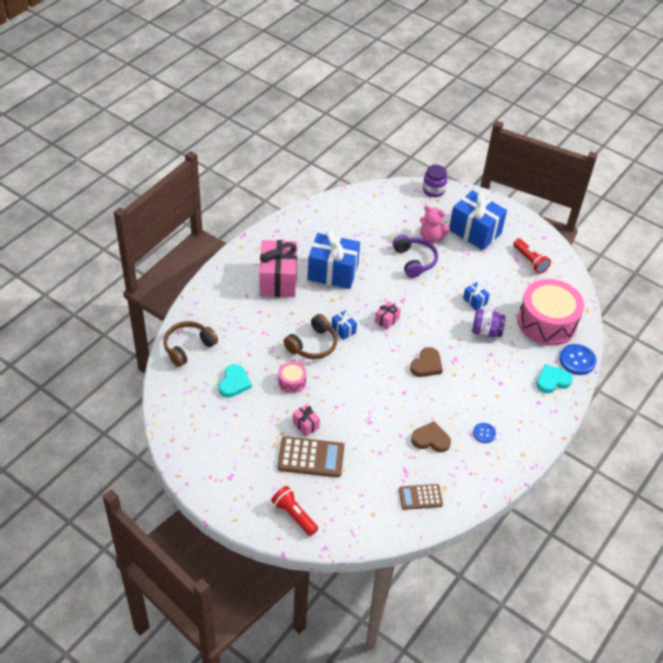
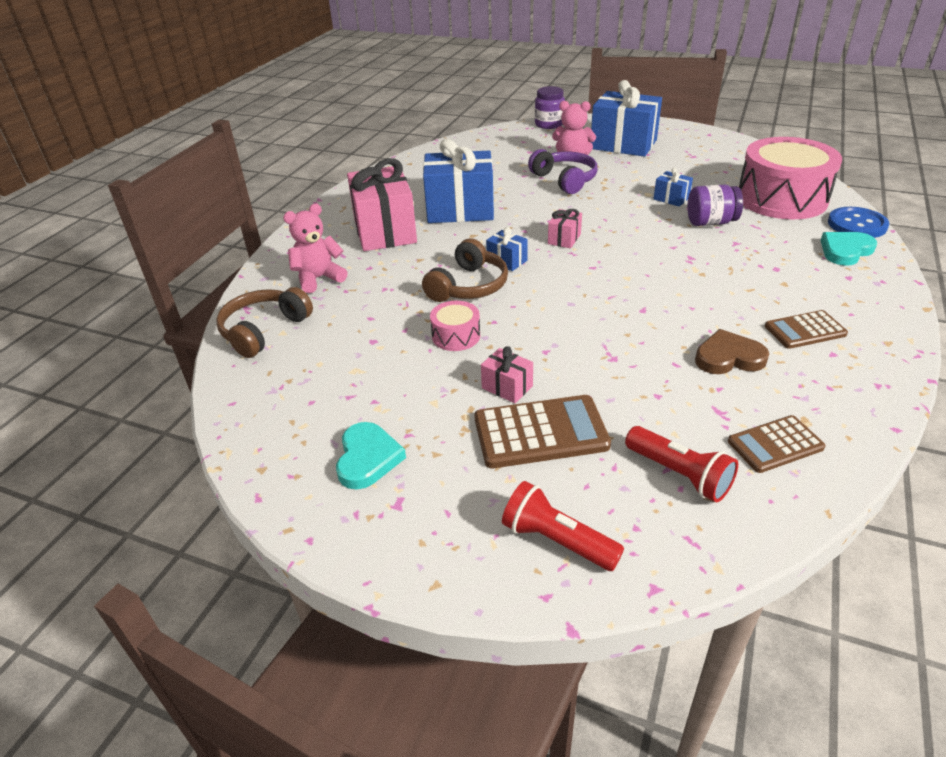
camera: 10 degrees left, 10 degrees down
turquoise heart [218,364,252,398] -> turquoise heart moved to [336,422,406,490]
brown heart [410,347,443,377] -> none
blue button [473,423,496,443] -> brown calculator [765,310,848,349]
red flashlight [513,239,551,274] -> red flashlight moved to [625,426,738,502]
none -> pink teddy bear [283,204,348,293]

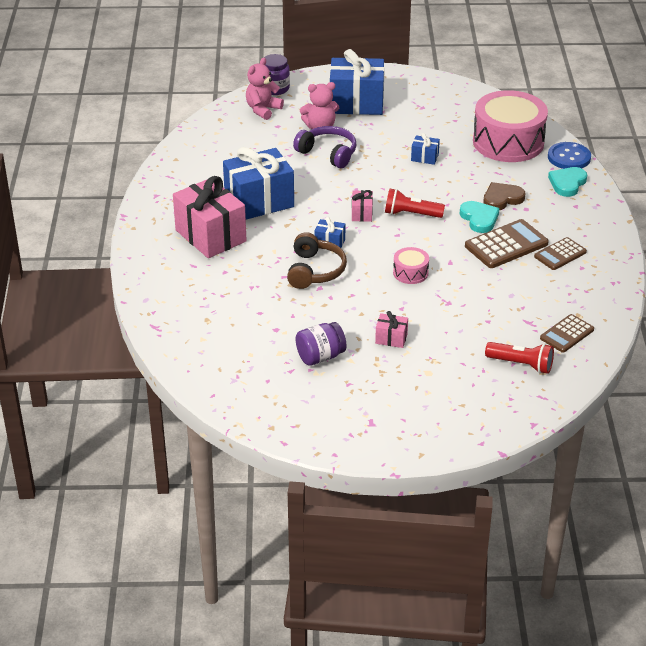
camera: 25 degrees left, 0 degrees up
brown headphones [216,287,313,358] -> none
pink teddy bear [283,204,348,293] -> pink teddy bear moved to [246,58,284,120]
turquoise heart [336,422,406,490] -> turquoise heart moved to [460,201,500,233]
pink drum [430,301,480,351] -> pink drum moved to [393,247,429,284]
brown calculator [474,395,611,468] -> brown calculator moved to [465,219,549,268]
red flashlight [502,481,624,571] -> red flashlight moved to [385,188,445,218]
purple jar [687,184,743,226] -> purple jar moved to [296,322,347,366]
brown heart [695,329,769,374] -> brown heart moved to [483,182,525,210]

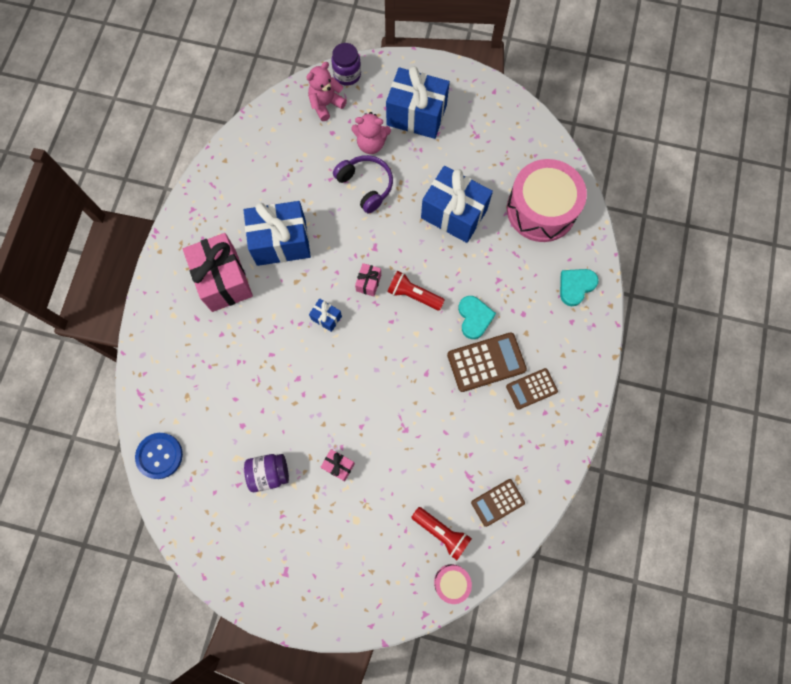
camera: 15 degrees right, 35 degrees up
brown headphones [287,232,347,289] -> none
pink drum [393,247,429,284] -> pink drum moved to [434,564,472,604]
blue gift [411,133,440,165] -> blue gift [421,166,493,243], size x2.27
brown heart [483,182,525,210] -> none
blue button [548,142,591,169] -> blue button moved to [135,433,183,479]

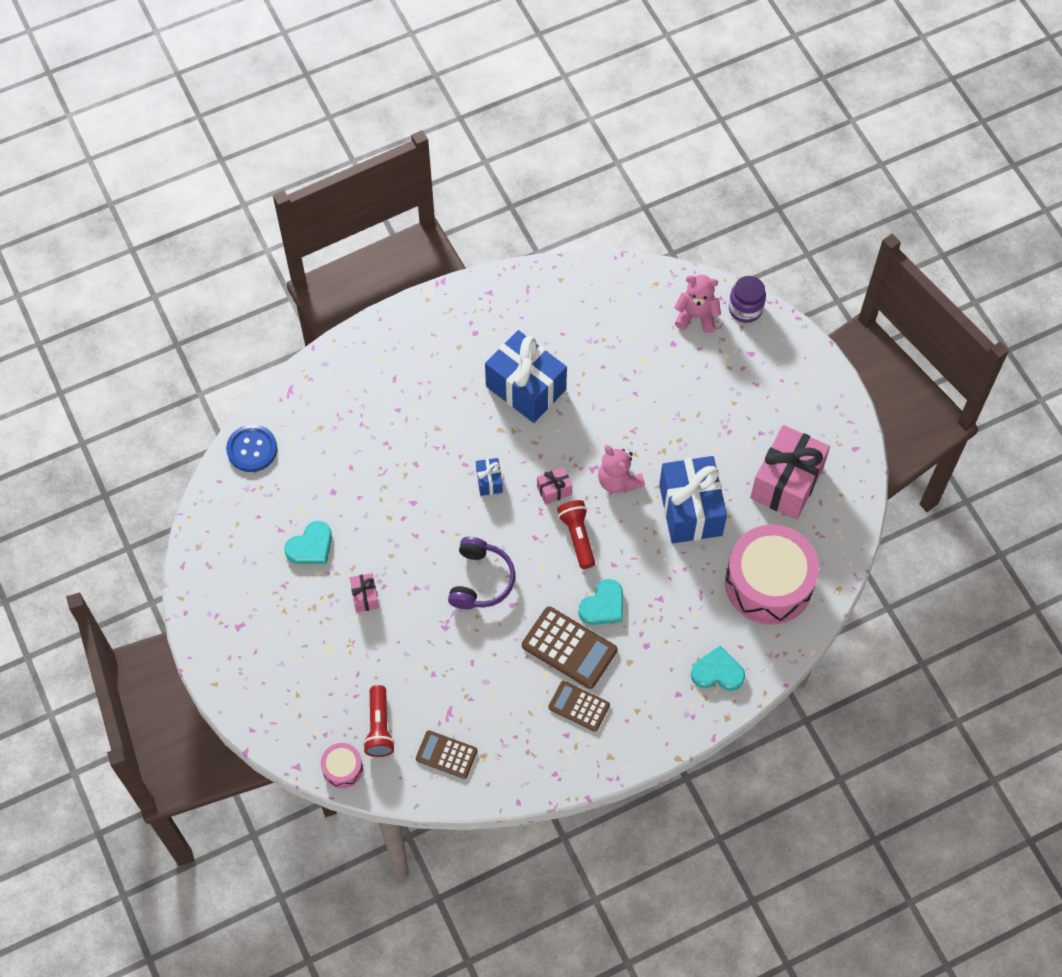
camera: 50 degrees right, 10 degrees down
pink gift [183,233,253,312] -> pink gift moved to [750,425,830,520]
purple jar [244,454,289,492] -> turquoise heart [284,521,332,564]
purple headphones [333,155,393,213] -> purple headphones moved to [448,537,515,609]
pink teddy bear [351,112,391,154] -> pink teddy bear moved to [598,445,645,493]
blue gift [386,66,450,139] -> none

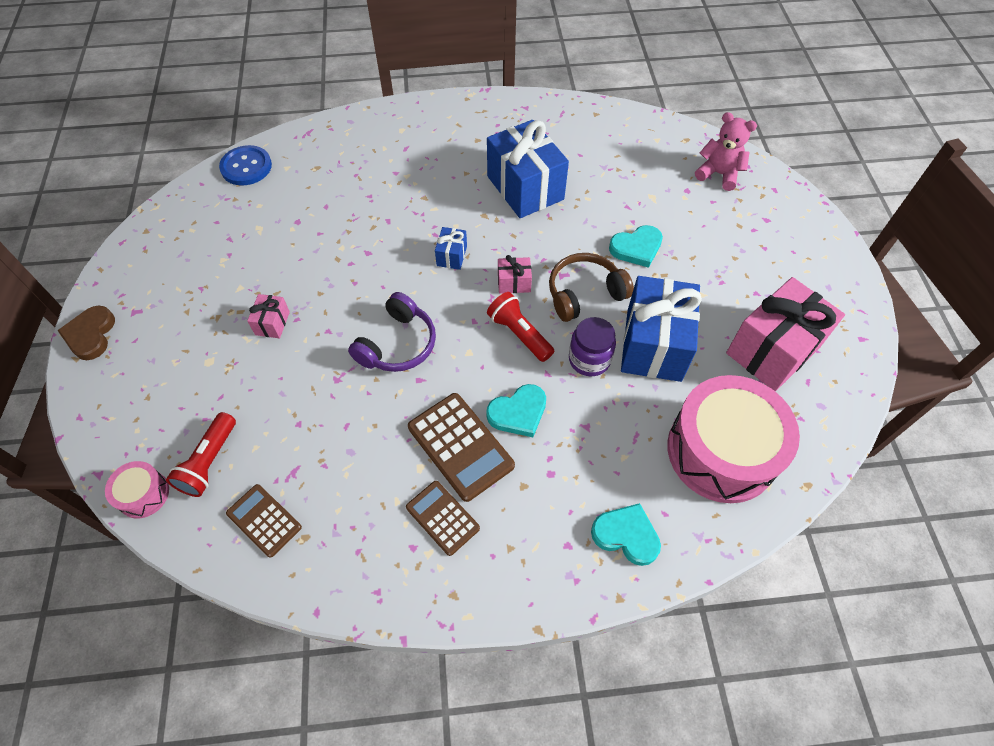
camera: 20 degrees right, 5 degrees down
turquoise heart [284,521,332,564] -> turquoise heart moved to [609,225,663,268]
red flashlight [557,500,595,569] -> red flashlight turned 45 degrees counterclockwise [487,292,554,362]
pink teddy bear [598,445,645,493] -> brown headphones [549,253,634,322]
purple jar [729,276,766,323] -> purple jar moved to [569,317,616,376]
none -> brown heart [57,305,115,360]

